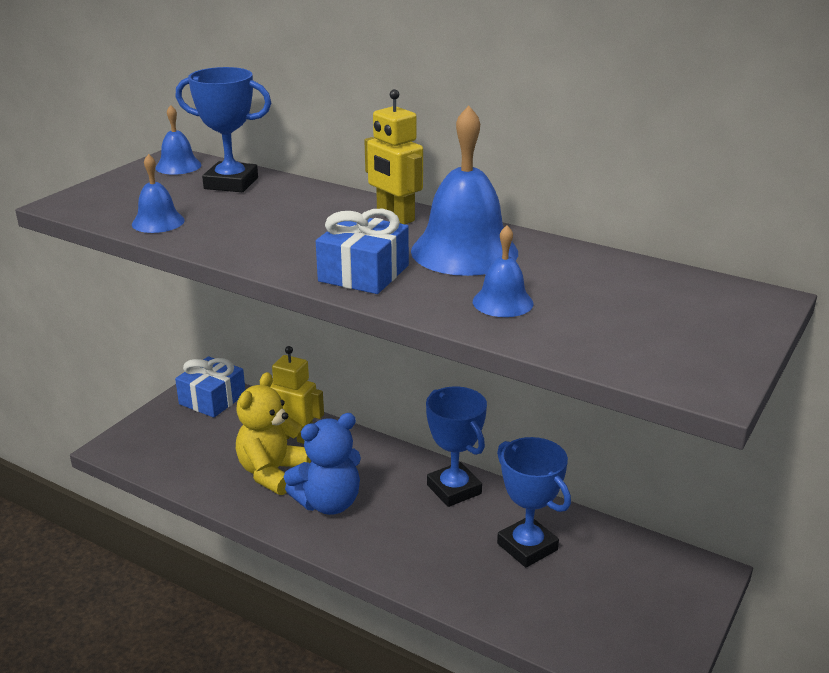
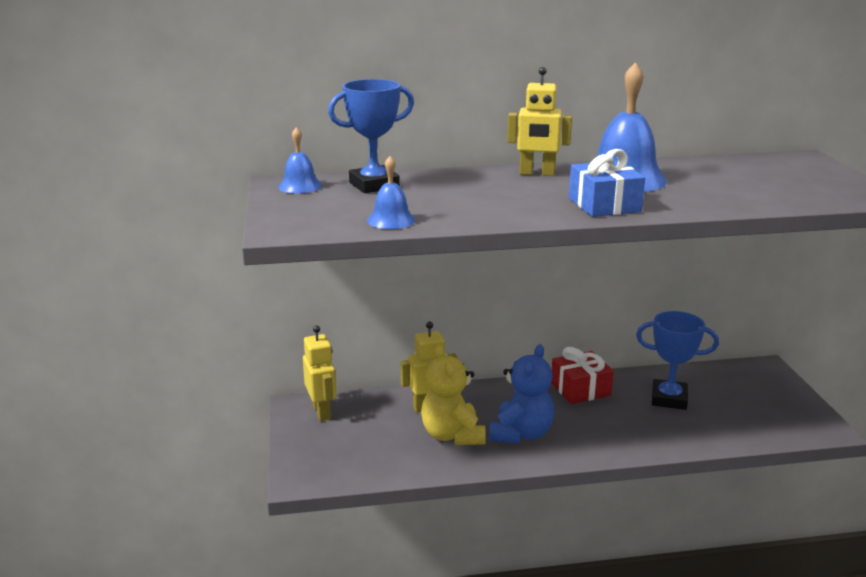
camera: 40 degrees left, 5 degrees down
blue gift [175,356,245,418] -> yellow robot [303,325,337,421]
blue trophy [426,386,487,507] -> red gift [551,347,614,404]
blue bell [473,225,533,317] -> none

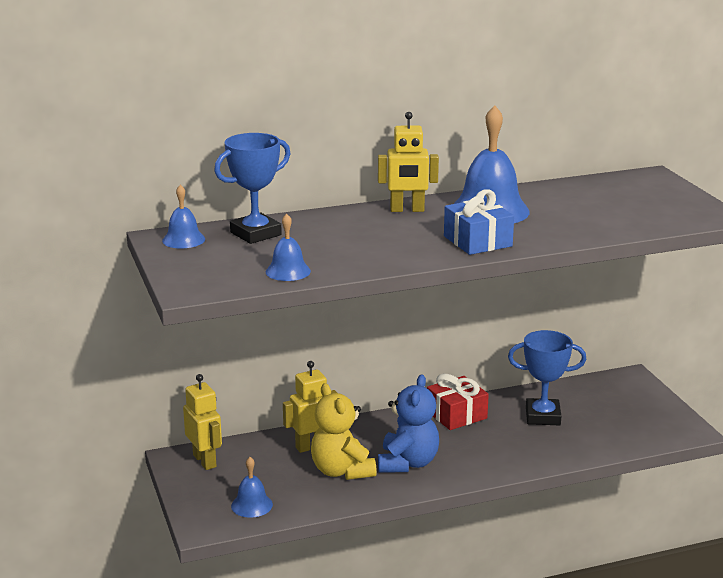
camera: 10 degrees left, 0 degrees up
none -> blue bell [231,457,273,518]

